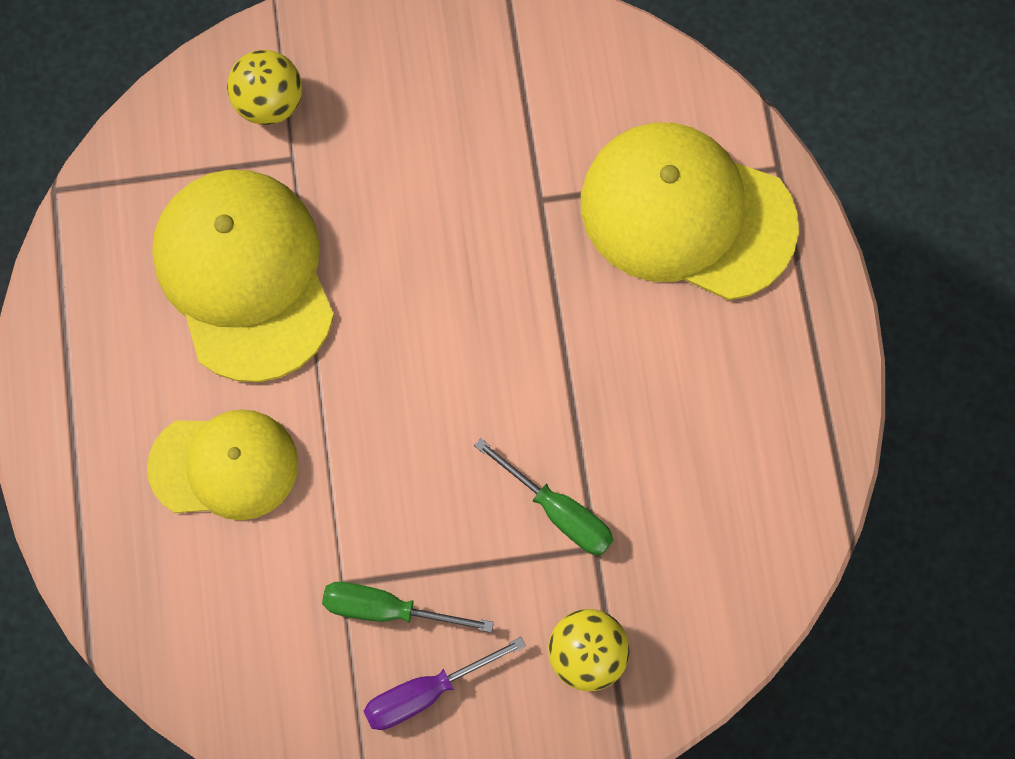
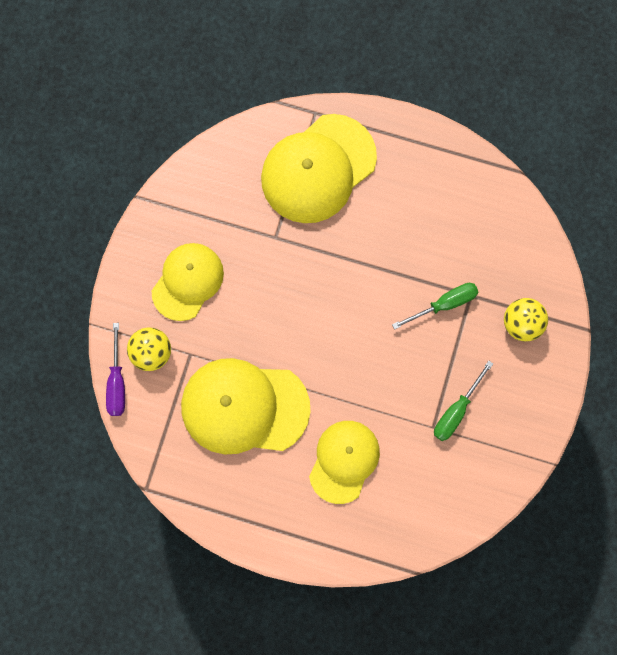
camera: 65 degrees left, 5 degrees up
purple screwdriver [364,637,526,730] -> purple screwdriver moved to [106,323,125,416]
none -> yellow cap [152,243,224,321]

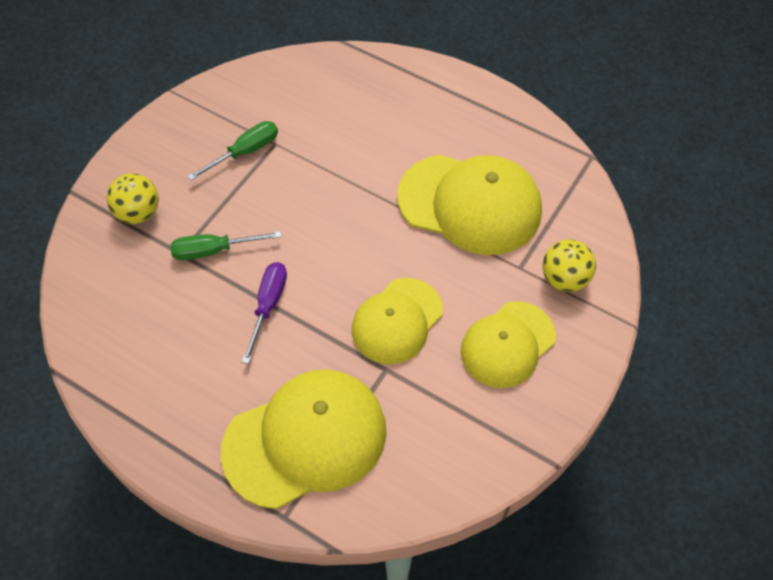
camera: 165 degrees left, 20 degrees down
purple screwdriver [106,323,125,416] -> purple screwdriver moved to [242,262,287,364]
yellow cap [309,421,380,504] -> yellow cap moved to [352,278,443,364]

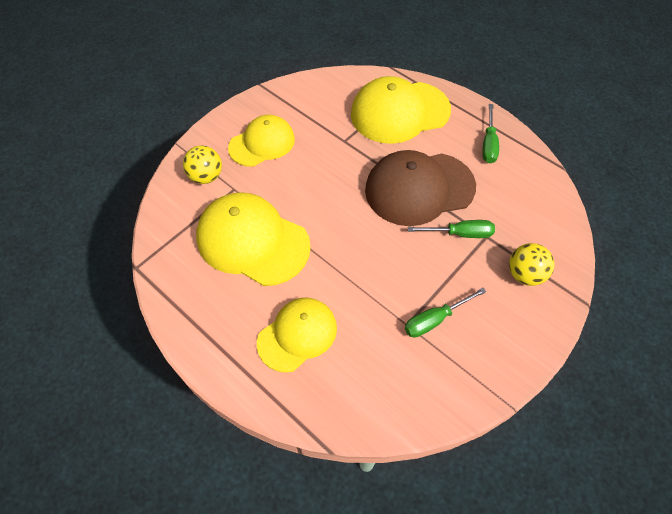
camera: 170 degrees left, 0 degrees up
purple screwdriver [242,262,287,364] -> brown cap [365,150,476,226]
yellow cap [352,278,443,364] -> yellow cap moved to [257,298,337,373]
none -> green screwdriver [482,104,499,163]

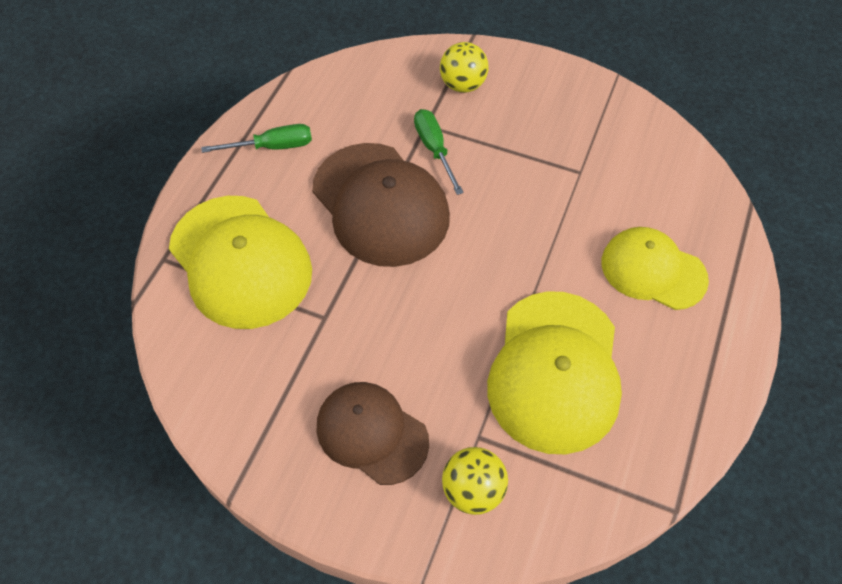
camera: 110 degrees left, 0 degrees up
yellow cap [228,115,295,167] -> brown cap [316,382,429,485]
green screwdriver [405,288,486,338] -> none

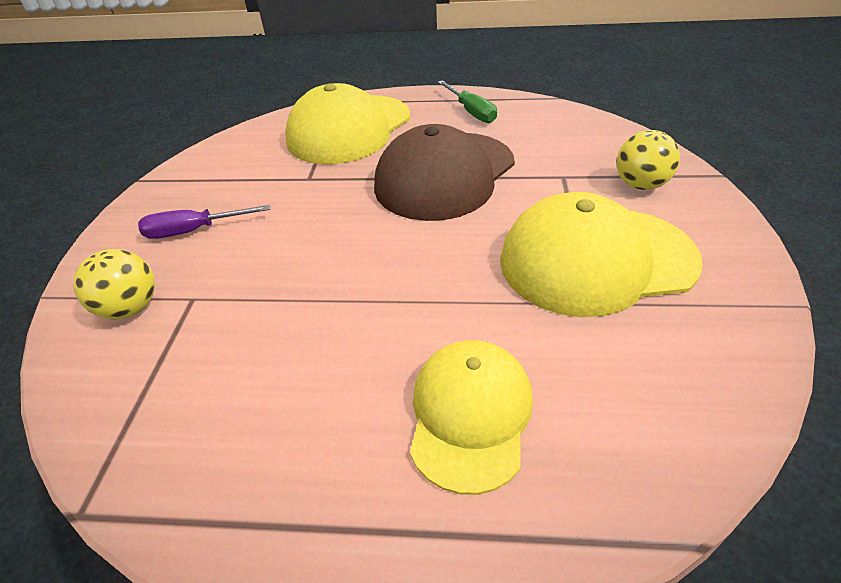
camera: 75 degrees right, 15 degrees down
brown cap [316,382,429,485] -> purple screwdriver [138,205,270,239]
green screwdriver [414,109,464,195] -> none
yellow cap [487,291,622,454] -> yellow cap moved to [500,192,703,317]

